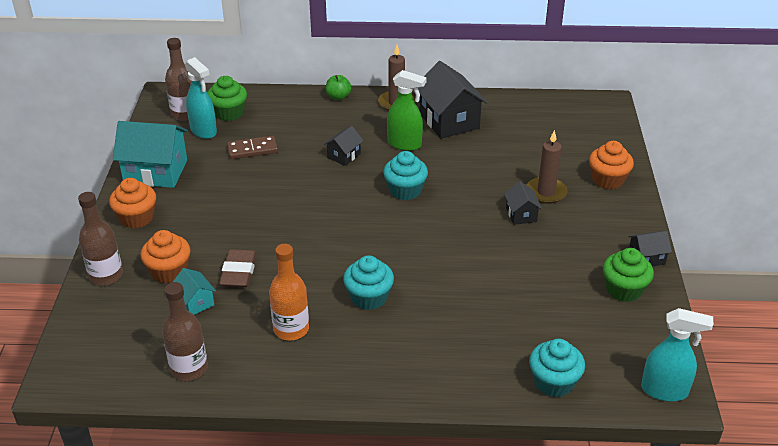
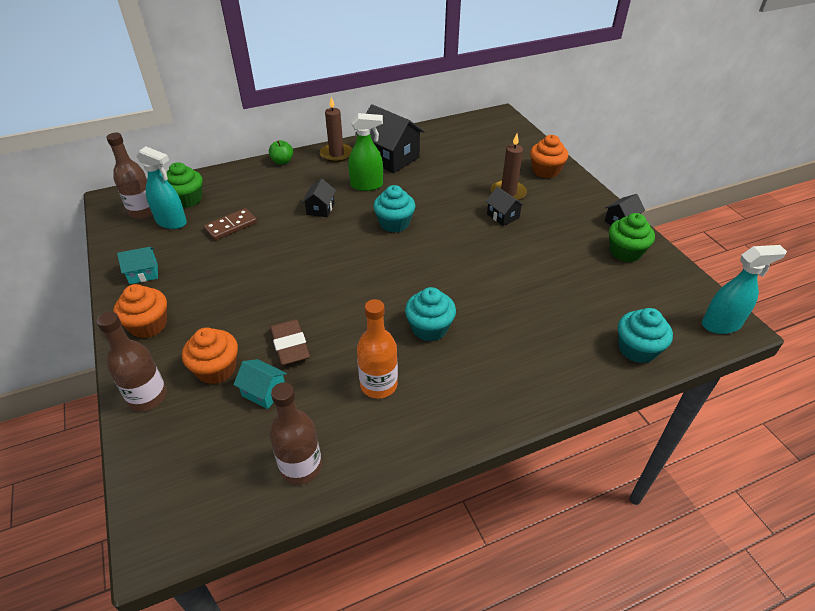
camera: 25 degrees left, 5 degrees up
turquoise house [113,121,188,188] -> turquoise house [117,247,158,284], size x0.50

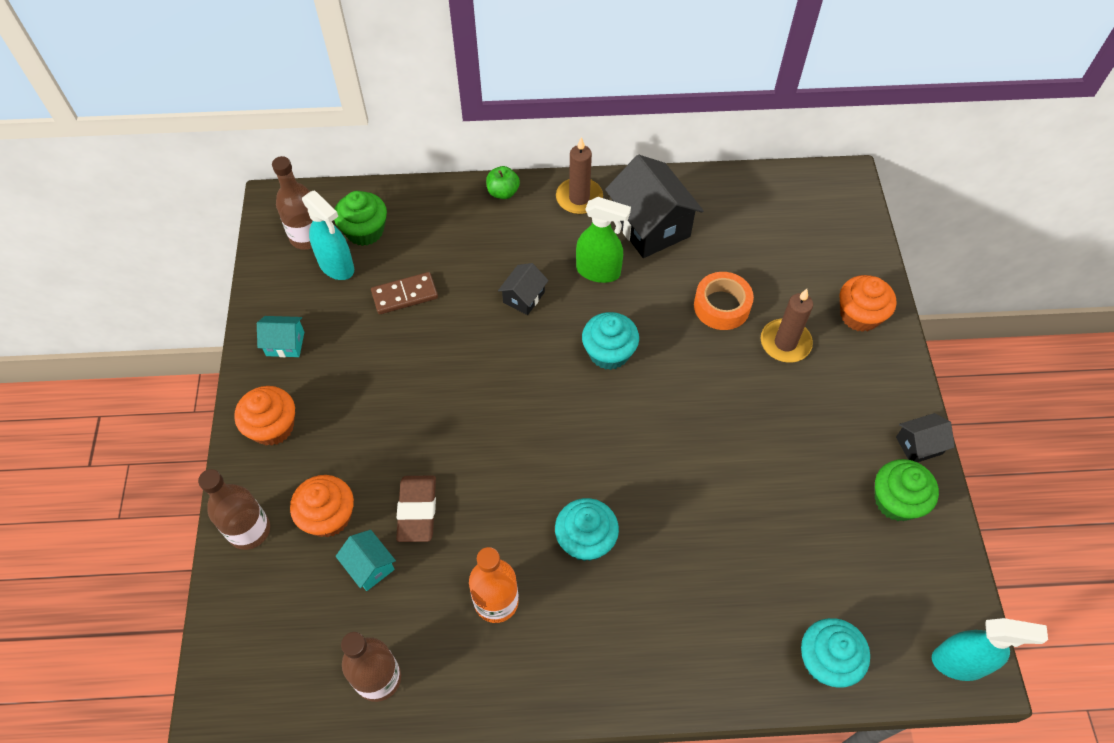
camera: 20 degrees right, 15 degrees up
black house [485,187,525,226] -> none
none -> orange tape [694,272,754,330]

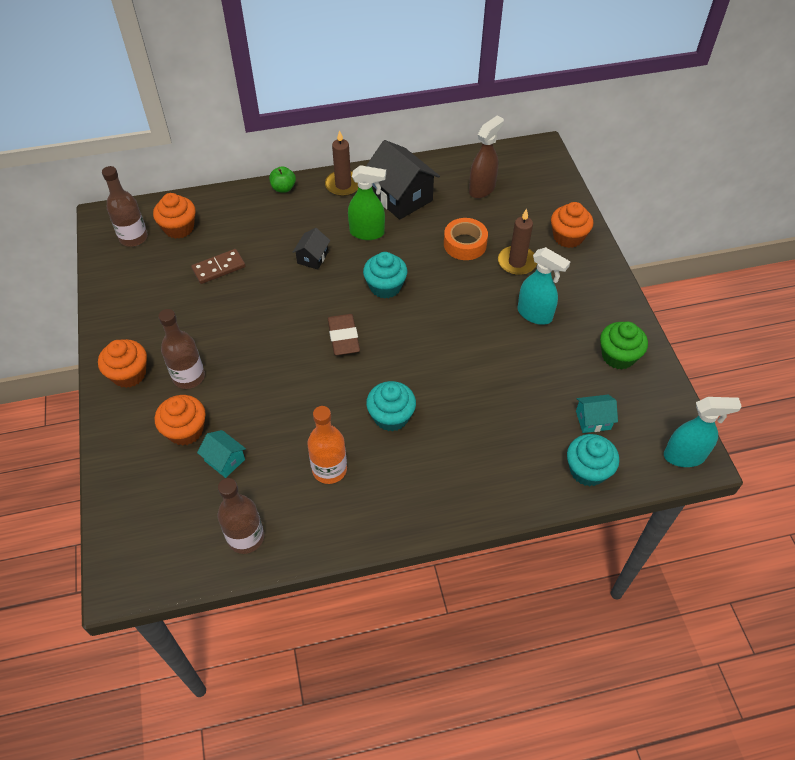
camera: 10 degrees left, 5 degrees down
brown bottle [198,469,270,550] -> brown bottle moved to [158,309,205,389]
turquoise house [257,316,304,357] -> turquoise house moved to [576,395,618,433]
turquoise spray bottle [302,190,354,280] -> turquoise spray bottle moved to [518,247,570,325]
green cupcake [334,191,387,246] -> orange cupcake [153,193,196,239]
brown eraser [396,475,436,542] -> brown eraser moved to [328,314,360,355]
black house [896,413,955,462] -> none
none -> brown spray bottle [469,116,504,198]

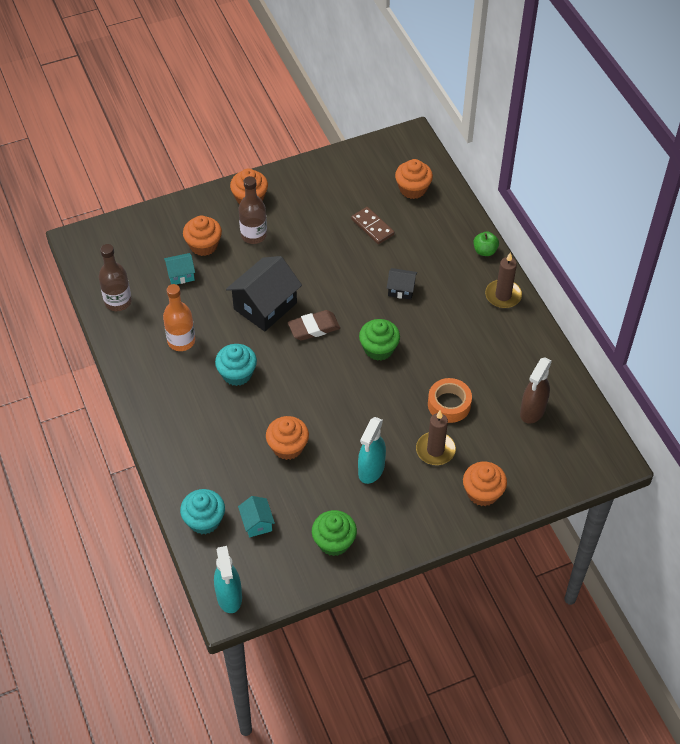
camera: 80 degrees right, 0 degrees up
brown bottle [102,166,148,247] -> none
turquoise house [197,430,246,478] -> turquoise house turned 45 degrees clockwise [164,253,195,284]
green spray bottle [348,165,386,240] -> none
turquoise cupcake [363,252,407,298] -> green cupcake [359,319,400,361]
black house [366,140,440,220] -> black house moved to [226,256,302,331]
brown spray bottle [469,116,504,198] -> brown spray bottle turned 90 degrees clockwise [520,357,552,424]
none -> orange cupcake [266,416,309,460]

